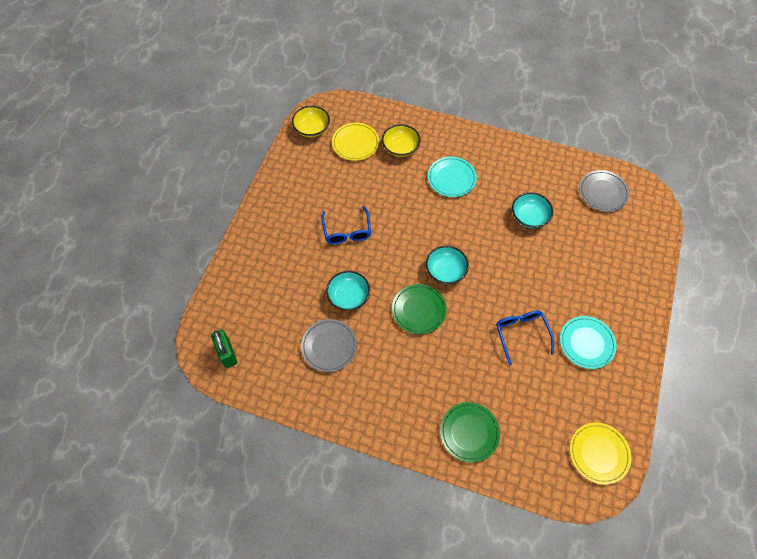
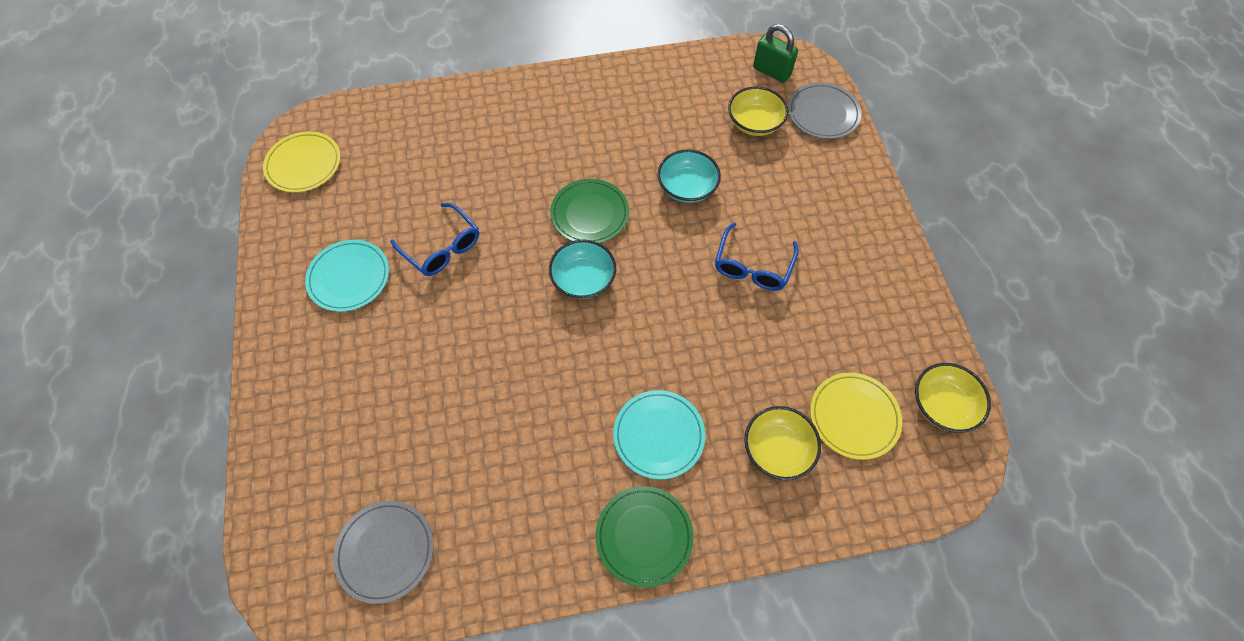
camera: 150 degrees right, 0 degrees up
grey plate [301,319,357,372] -> grey plate moved to [788,82,861,139]
blue glasses [321,206,371,244] -> blue glasses turned 120 degrees counterclockwise [715,223,799,291]
green plate [440,402,500,463] -> green plate moved to [595,486,694,587]
turquoise bowl [512,192,553,228] -> none
none -> yellow bowl [728,86,788,136]

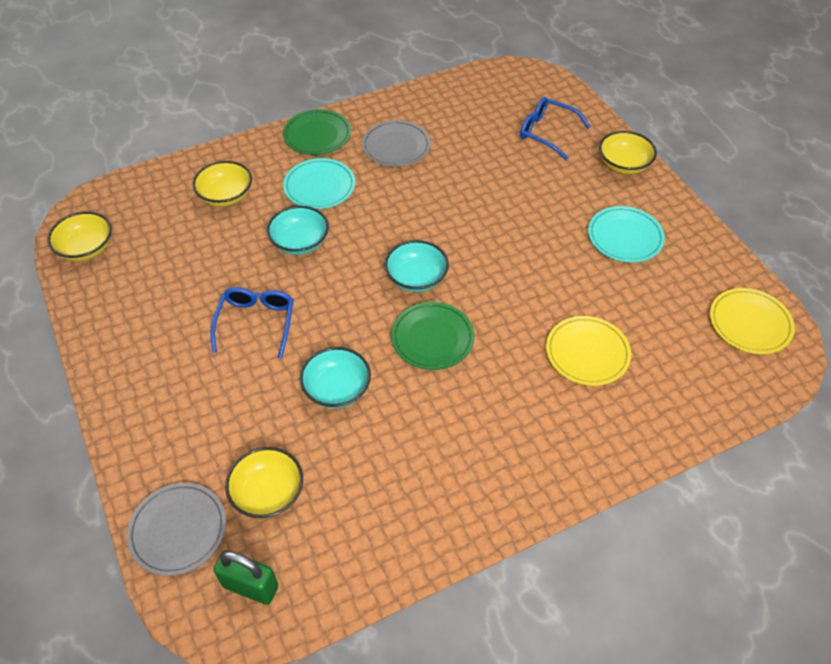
camera: 165 degrees right, 10 degrees down
grey plate [333,501,434,604] -> grey plate moved to [362,120,431,167]
blue glasses [390,203,479,276] -> blue glasses moved to [520,97,590,160]
yellow plate [810,373,902,460] -> yellow plate moved to [546,316,631,386]
none -> turquoise bowl [267,206,329,255]
none -> yellow bowl [599,131,657,174]

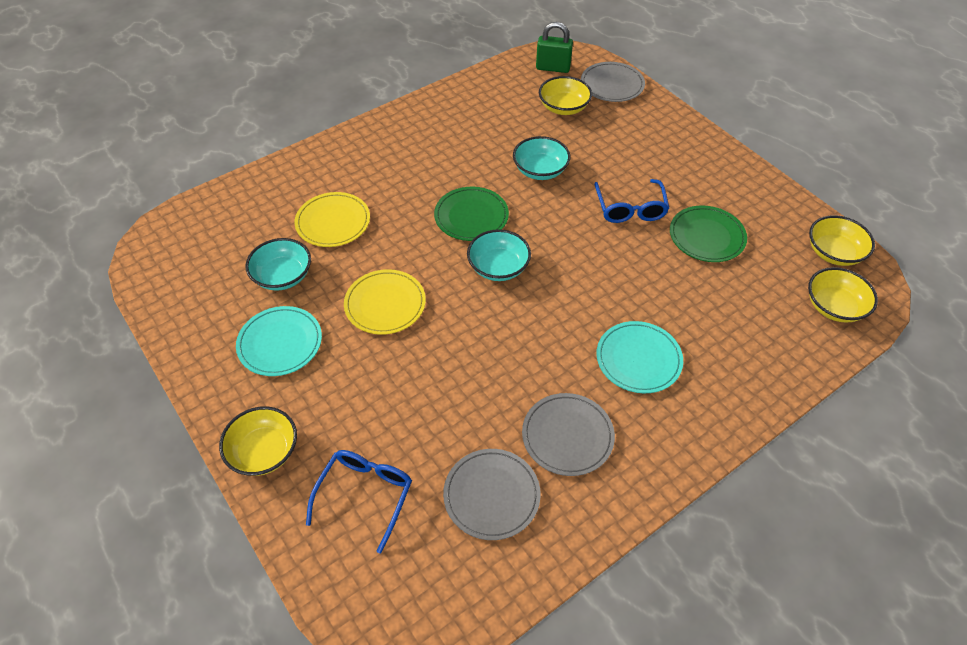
camera: 170 degrees right, 0 degrees up
yellow bowl [192,161,252,206] -> yellow bowl moved to [808,267,878,322]
turquoise bowl [267,206,329,255] -> turquoise bowl moved to [245,238,311,291]
green plate [283,109,351,155] -> green plate moved to [670,206,747,262]
blue glasses [520,97,590,160] -> blue glasses turned 90 degrees counterclockwise [306,450,412,554]
yellow plate [710,288,795,354] -> yellow plate moved to [344,269,426,335]
none -> grey plate [443,449,541,540]

